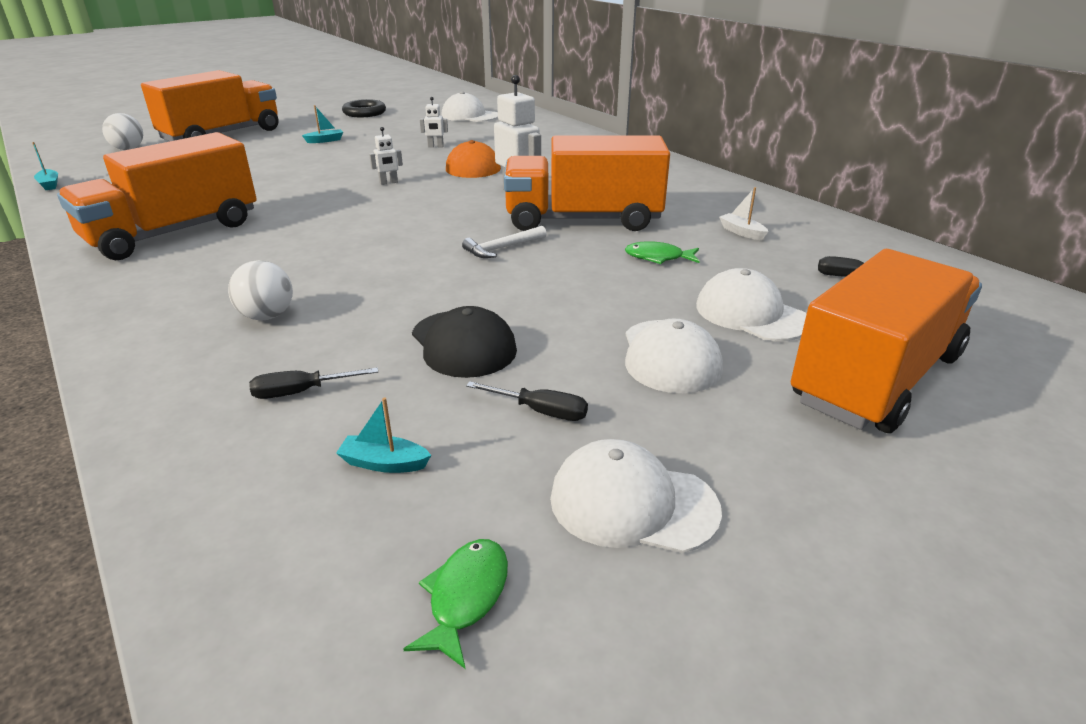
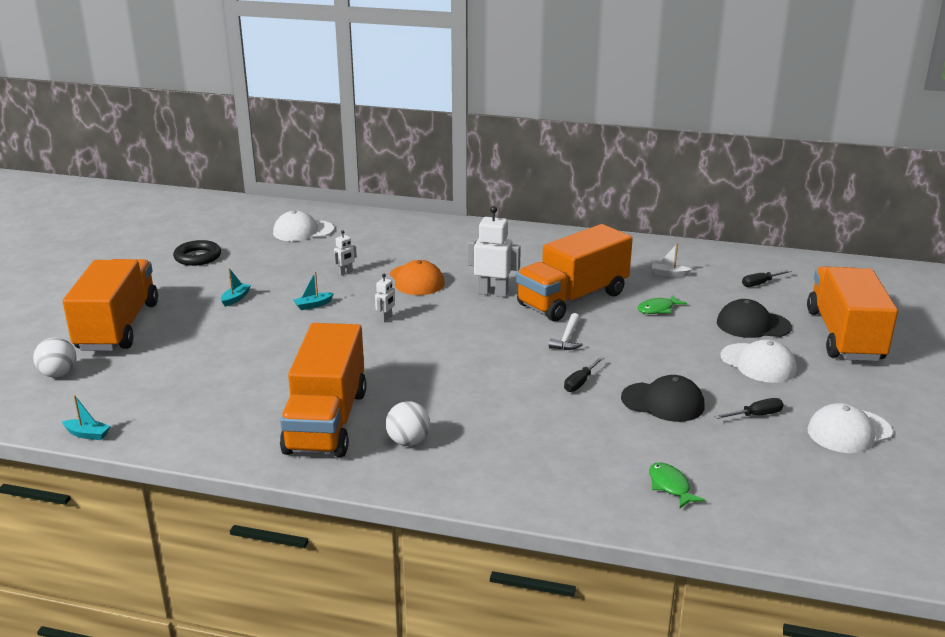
camera: 40 degrees left, 5 degrees down
white ball [228,260,293,320] -> white ball moved to [386,401,430,446]
black screwdriver [249,367,378,399] -> black screwdriver moved to [564,356,604,392]
turquoise boat [336,397,431,473] -> turquoise boat moved to [293,271,334,310]
green fish [403,539,508,669] -> green fish moved to [649,462,705,508]
white cap [696,268,806,341] -> black cap [717,299,792,338]

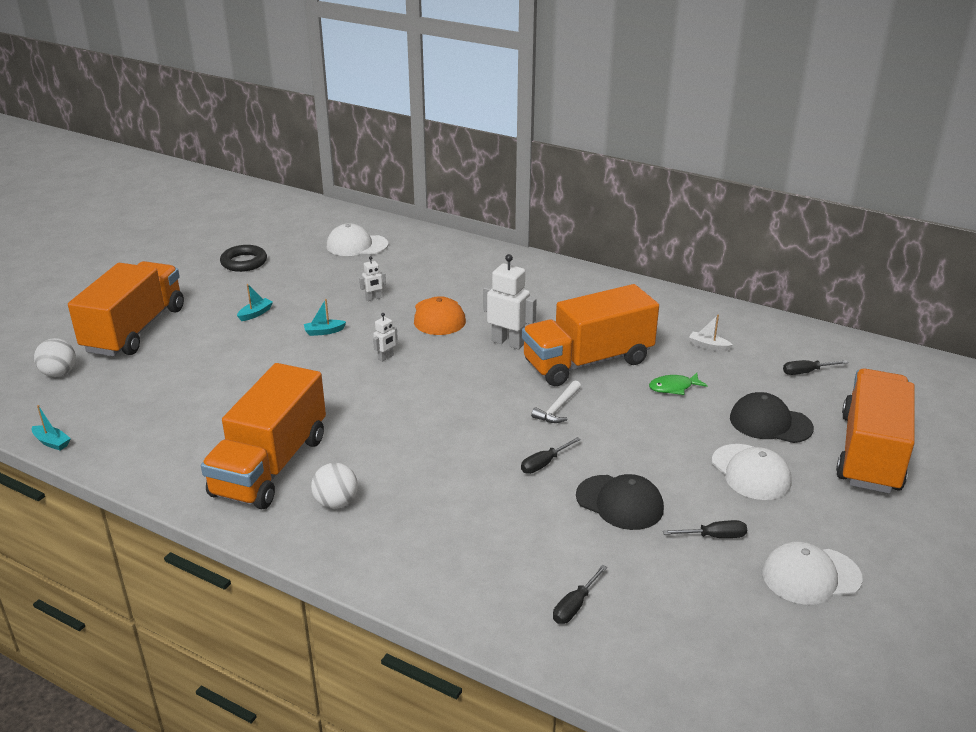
camera: 15 degrees right, 5 degrees up
green fish [649,462,705,508] -> black screwdriver [553,565,607,624]

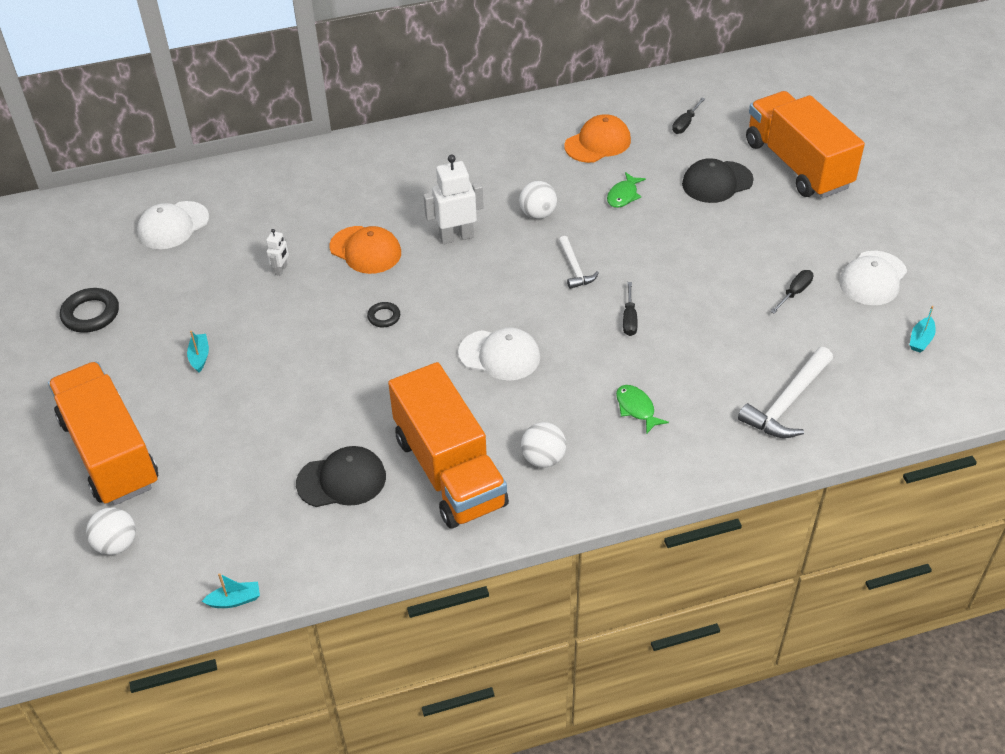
camera: 45 degrees left, 15 degrees up
turquoise boat [304,299,346,336] -> turquoise boat moved to [910,306,936,353]
white robot [373,313,398,362] -> black ring [367,302,400,327]
orange truck [522,284,659,386] -> white ball [519,181,557,219]
black screwdriver [553,565,607,624] -> white hammer [738,347,833,438]
black cap [576,474,664,530] -> black cap moved to [296,446,386,507]
white boat [689,315,732,352] -> orange cap [564,114,631,163]
white cap [712,444,792,500] -> white cap moved to [458,327,540,381]
none -> green fish [616,385,669,434]

